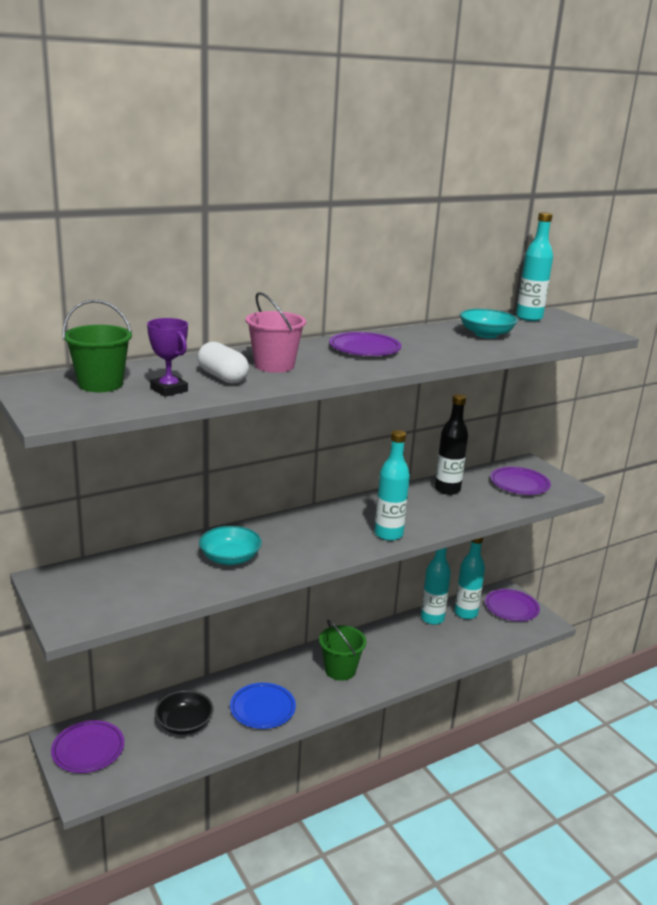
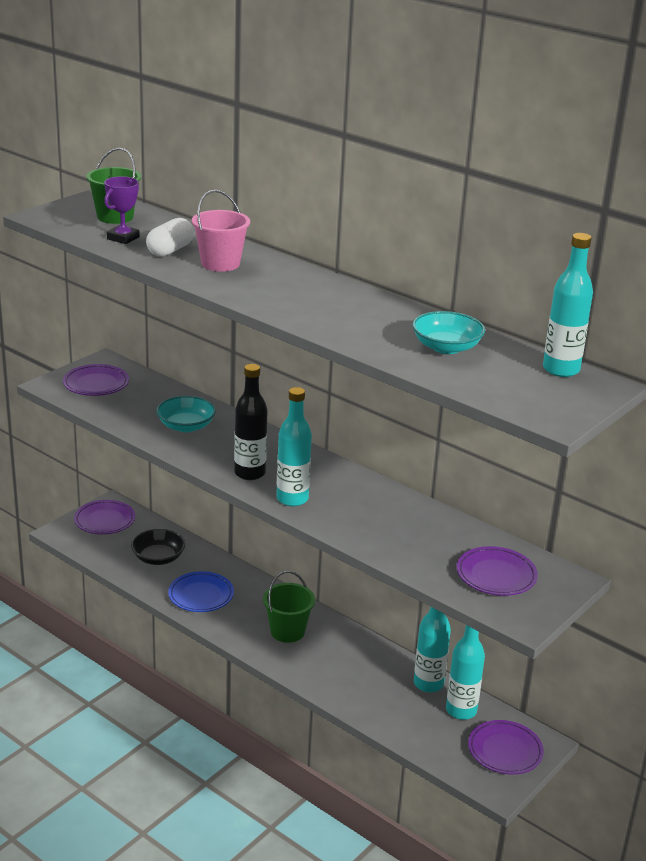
camera: 70 degrees right, 5 degrees up
purple plate [329,332,401,356] -> purple plate moved to [63,364,129,396]
black bottle [435,394,468,495] -> black bottle moved to [234,364,267,480]

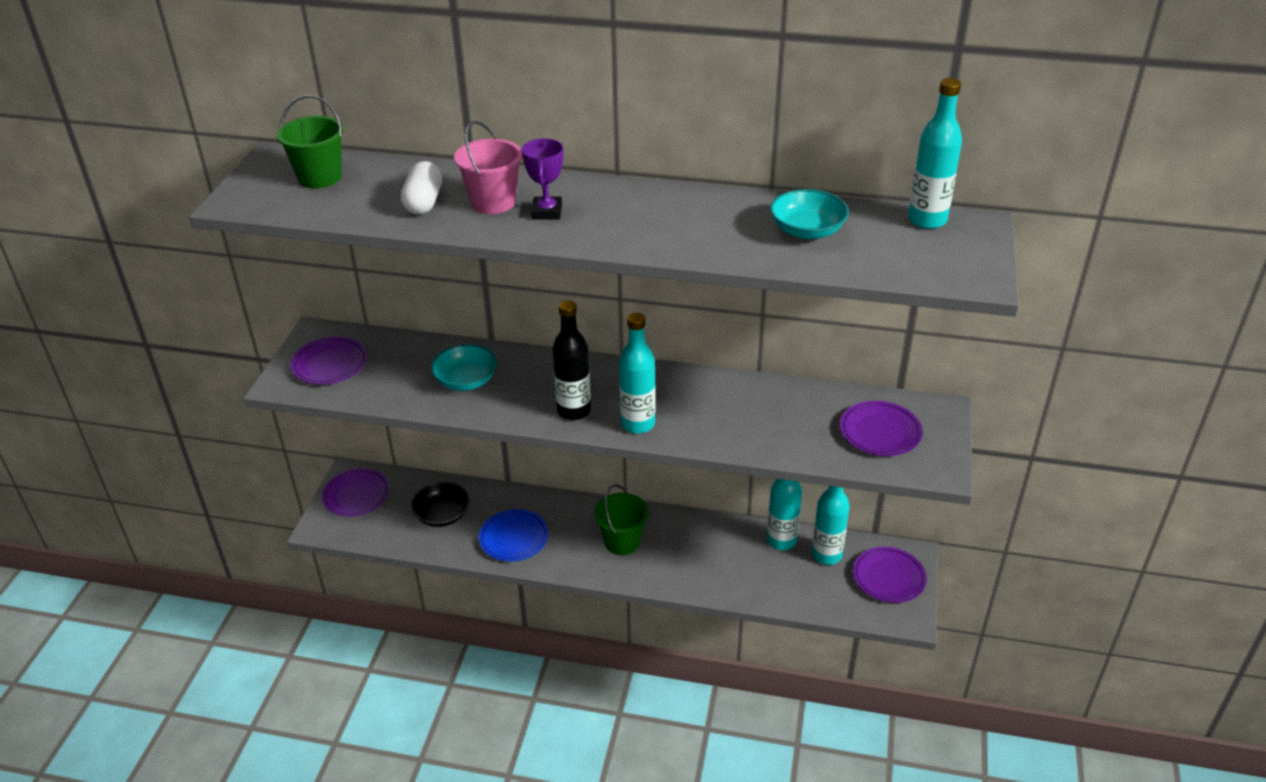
camera: 25 degrees left, 10 degrees up
purple trophy [104,176,140,244] -> purple trophy moved to [522,138,564,219]

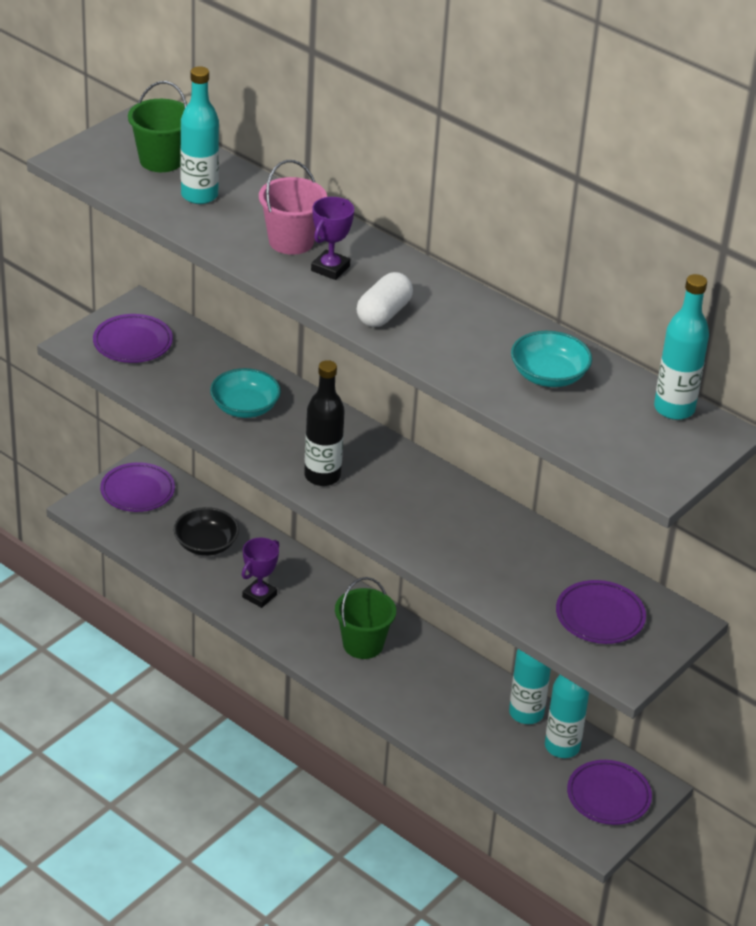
camera: 25 degrees right, 0 degrees up
white capsule [401,161,442,215] -> white capsule moved to [357,272,413,327]
blue plate [479,509,549,561] -> purple trophy [242,537,279,608]
turquoise bottle [619,313,656,434] -> turquoise bottle moved to [180,66,219,204]

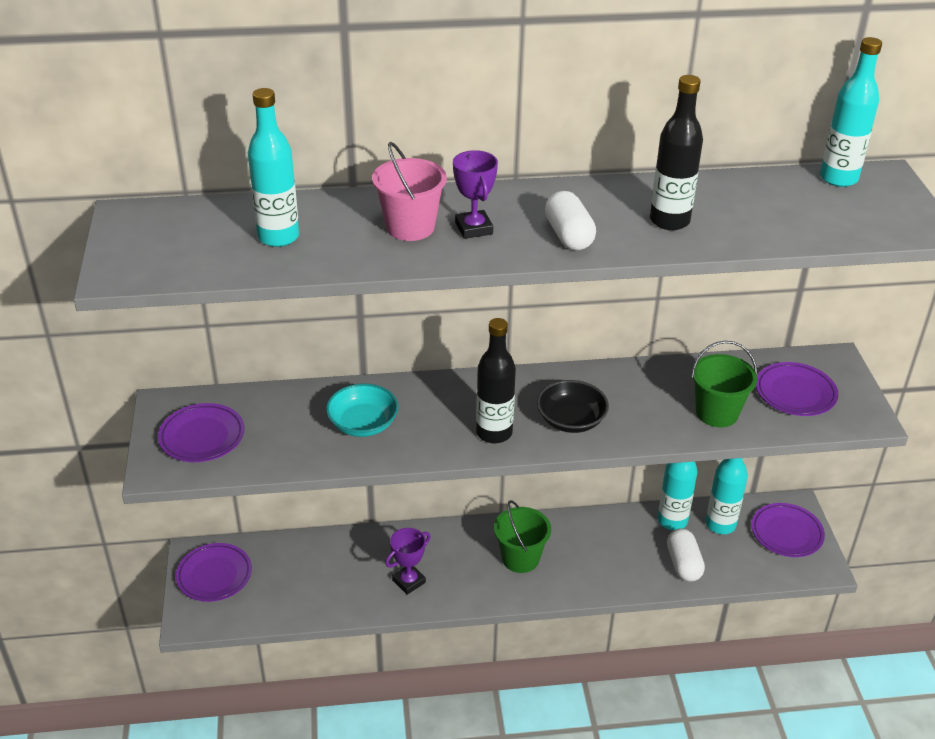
camera: 45 degrees left, 0 degrees up
green bucket [128,81,187,172] -> green bucket moved to [691,341,758,427]
black bowl [173,507,239,556] -> black bowl moved to [537,380,609,433]
purple trophy [242,537,279,608] -> purple trophy turned 60 degrees clockwise [385,528,431,595]
turquoise bowl [511,331,592,387] -> none
none -> black bottle [650,75,703,230]
none -> white capsule [667,528,705,582]

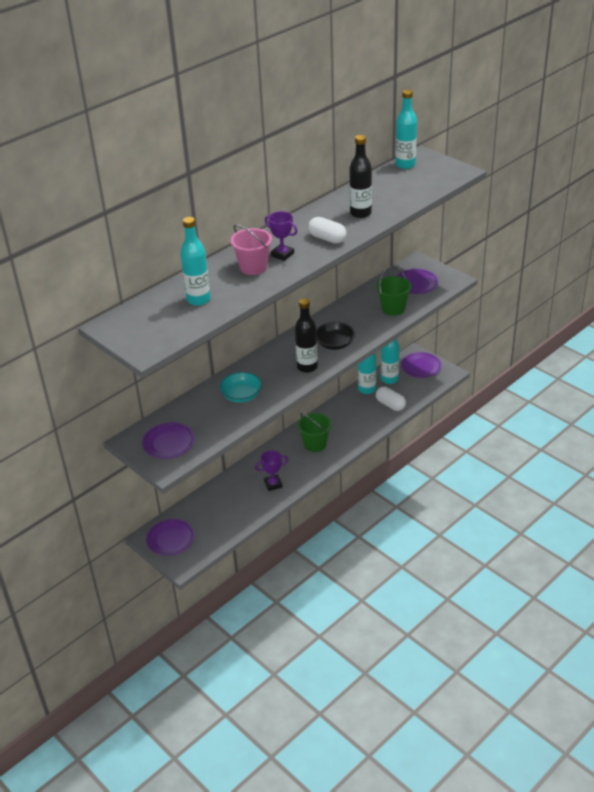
camera: 35 degrees left, 0 degrees up
purple trophy [385,528,431,595] -> purple trophy turned 60 degrees clockwise [255,450,288,491]

